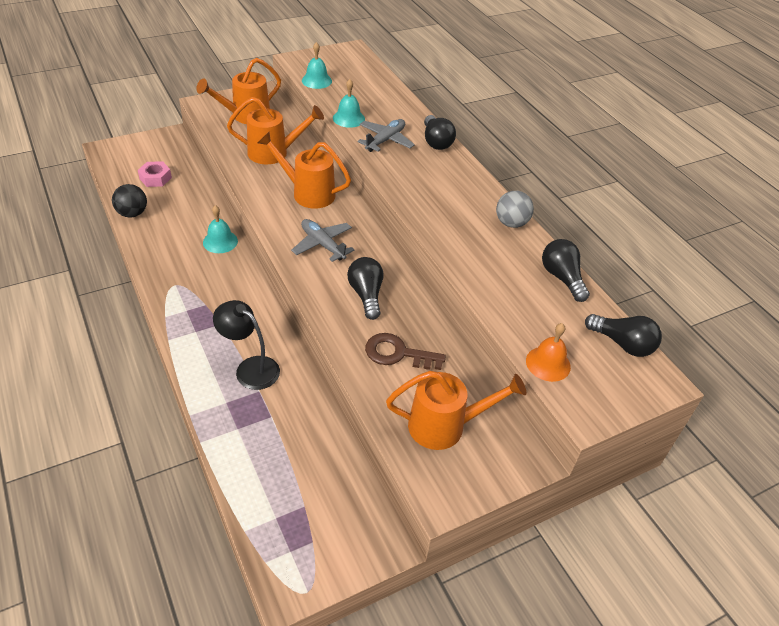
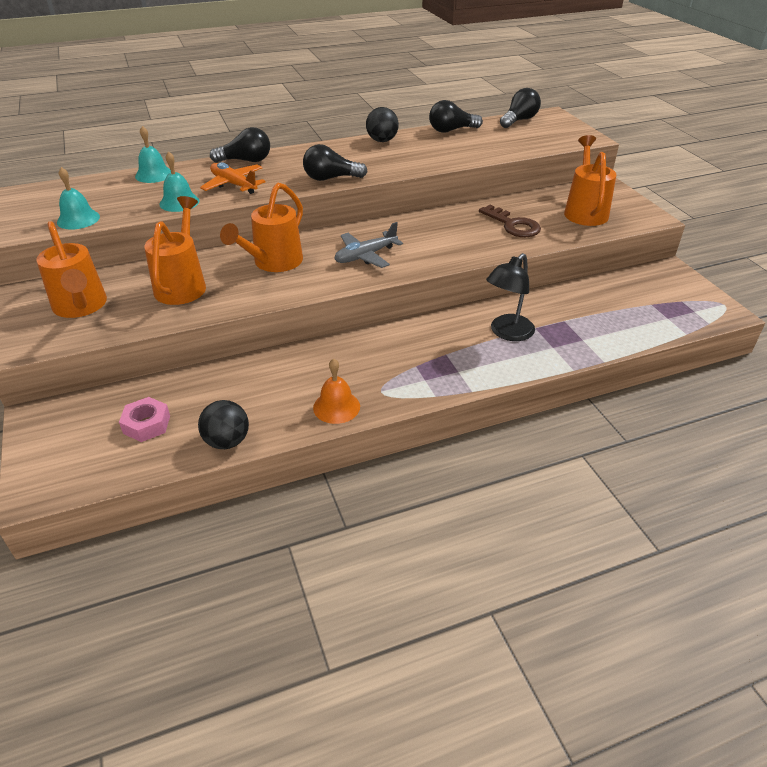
camera: 80 degrees left, 5 degrees down
turquoise bell [203,205,238,253] -> turquoise bell moved to [135,126,171,183]
black light bulb [347,257,384,320] -> black light bulb moved to [303,144,368,181]
grey plane [358,119,415,152] -> orange plane [200,162,266,194]
brown key [365,333,446,370] -> brown key turned 60 degrees counterclockwise [479,205,541,237]
grey ball [496,191,534,228] -> black ball [366,107,399,142]
orange bell [526,323,571,382] -> orange bell moved to [313,358,360,424]

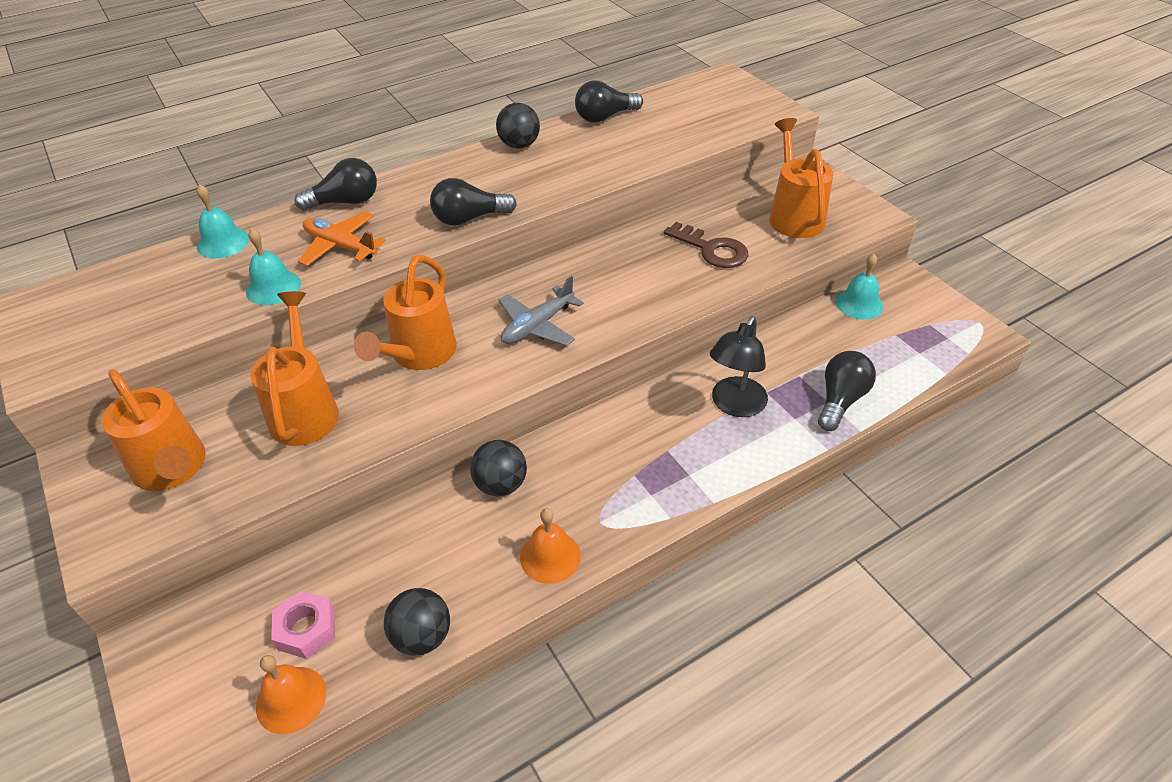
camera: 10 degrees left, 5 degrees up
turquoise bell [57,167,100,229] -> turquoise bell moved to [835,254,883,320]
black light bulb [500,88,541,128] -> black light bulb moved to [818,351,876,431]
none -> orange bell [256,655,326,734]
none -> black ball [470,440,527,496]

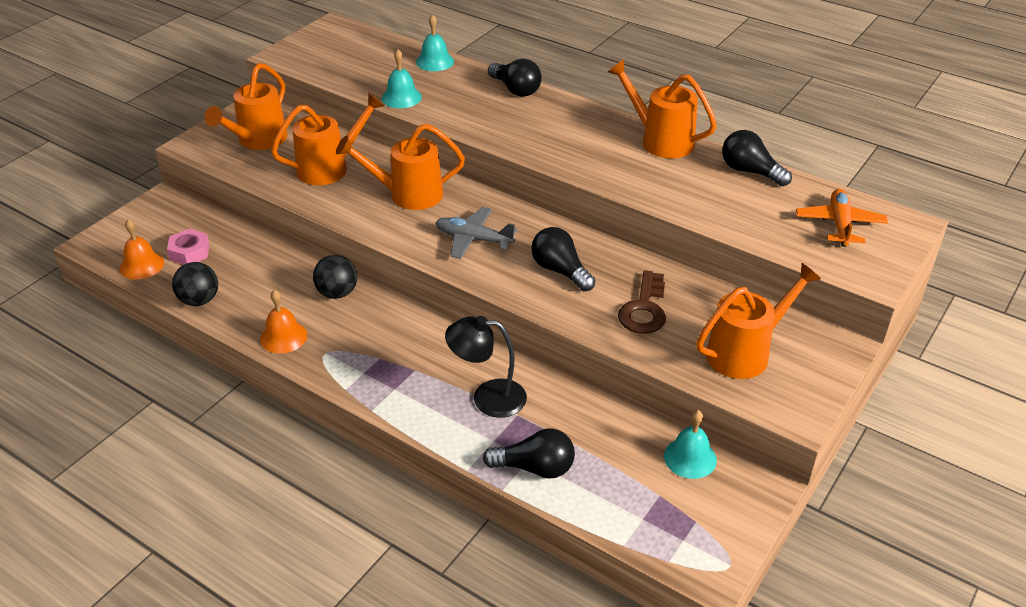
camera: 65 degrees right, 5 degrees down
orange plane [298,211,386,266] -> orange plane moved to [796,189,888,247]
black light bulb [430,178,517,226] -> black light bulb moved to [531,227,596,291]
black ball [496,103,540,149] -> orange watering can [608,59,717,158]

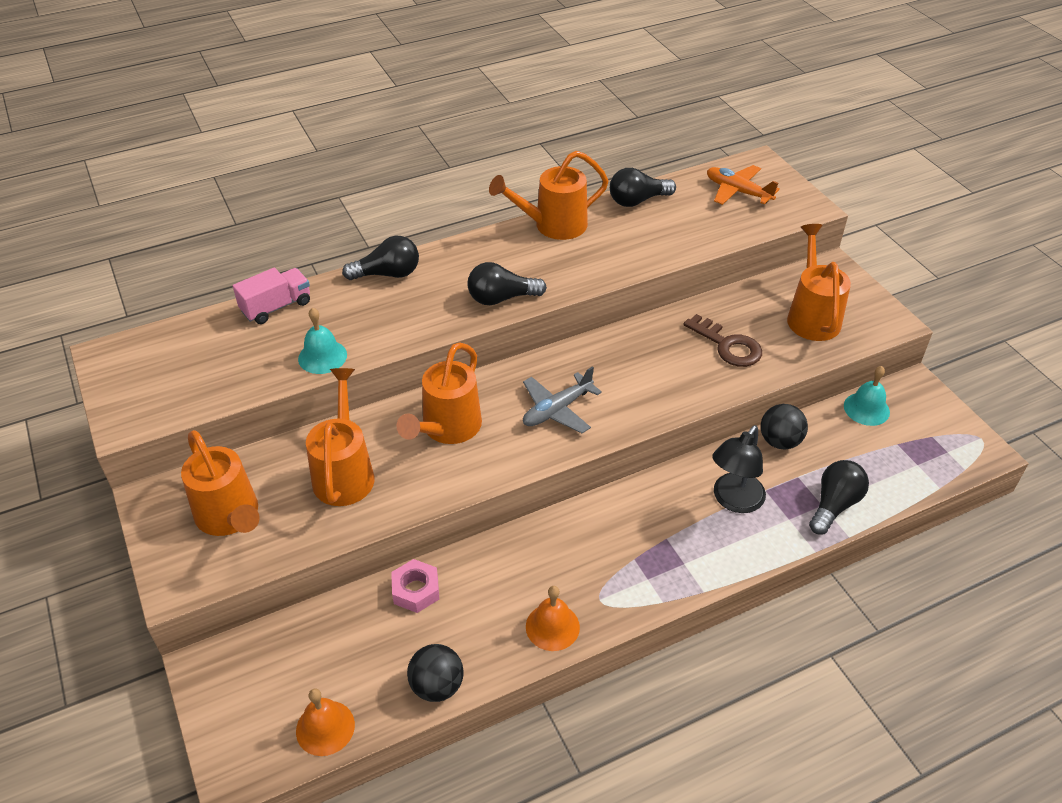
camera: 60 degrees left, 5 degrees up
pink nut [167,229,209,265] -> pink nut moved to [391,559,439,613]
black ball [313,255,357,299] -> black ball moved to [761,404,808,450]
turquoise bell [416,14,454,71] -> pink truck [233,267,310,324]
black light bulb [531,227,596,291] -> black light bulb moved to [468,262,547,305]

